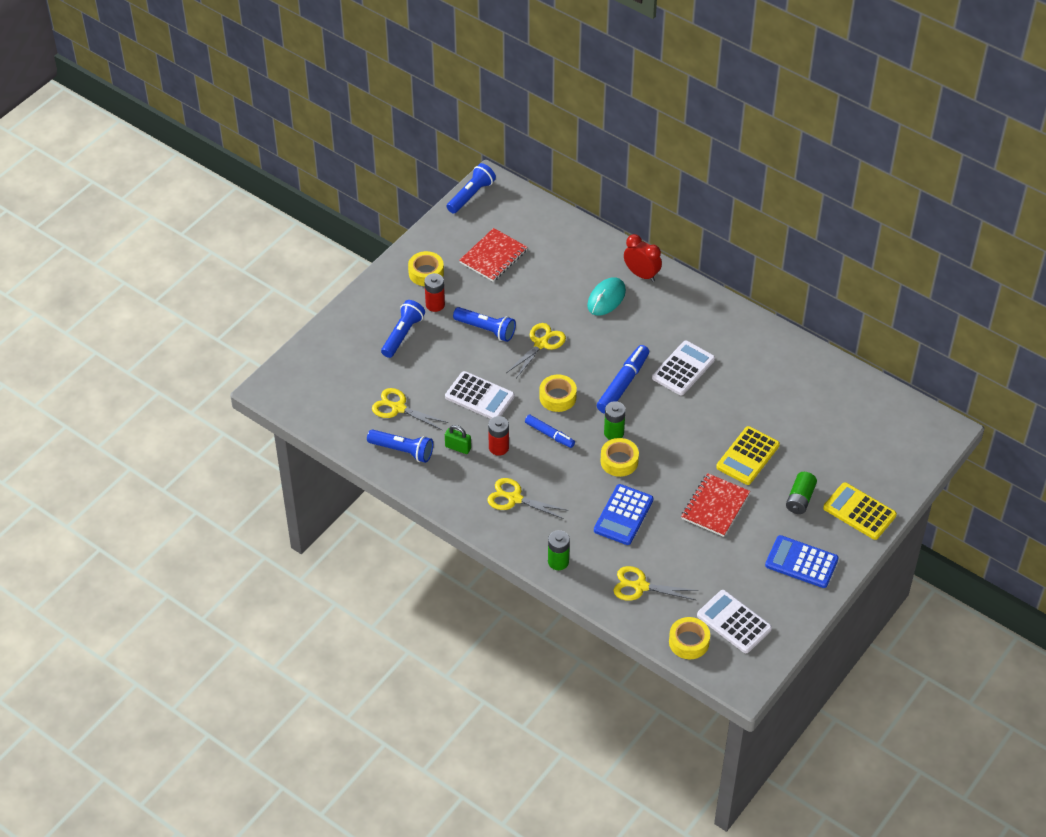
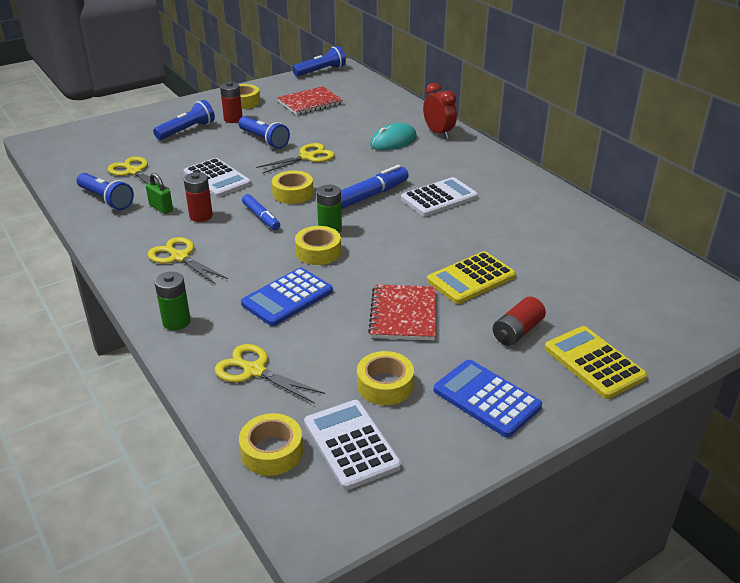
camera: 20 degrees right, 15 degrees down
red notebook [681,473,750,537] -> red notebook turned 45 degrees counterclockwise [368,284,436,340]
green battery [786,472,817,514] -> red battery [493,297,546,346]
none -> yellow tape [357,351,414,405]

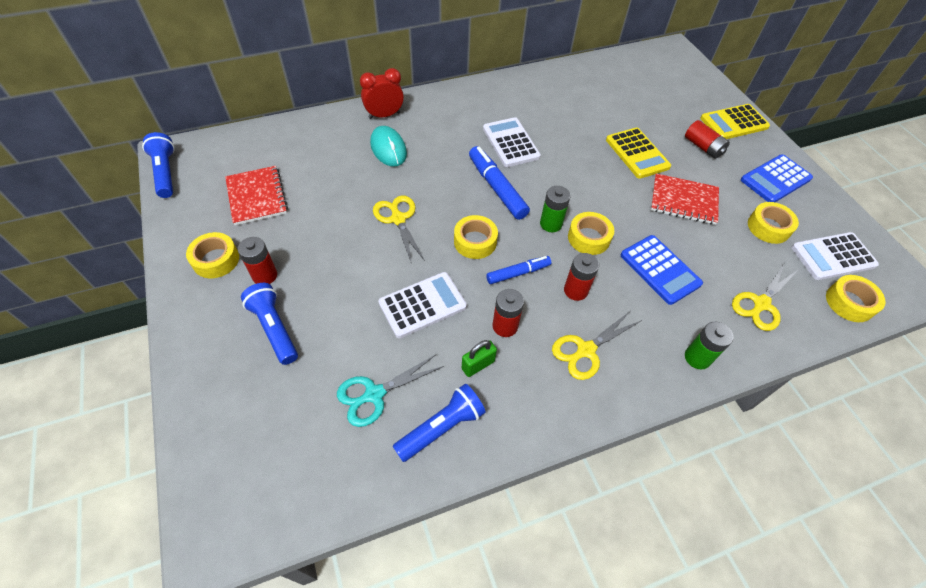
camera: 80 degrees left, 20 degrees up
yellow scissors [108,156,169,189] -> turquoise scissors [337,355,444,427]
blue flashlight [238,116,290,149] -> none
none -> red battery [564,253,599,301]

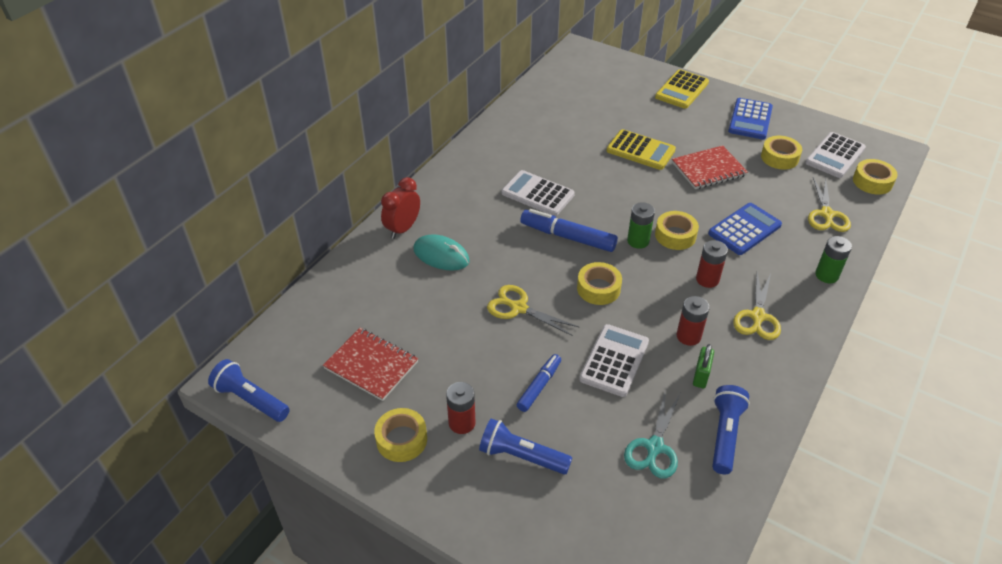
camera: 35 degrees left, 10 degrees down
blue marker [486,256,551,284] -> blue marker moved to [517,354,561,412]
blue calculator [621,235,703,305] -> blue calculator turned 60 degrees counterclockwise [708,203,782,255]
red battery [685,120,730,159] -> none

